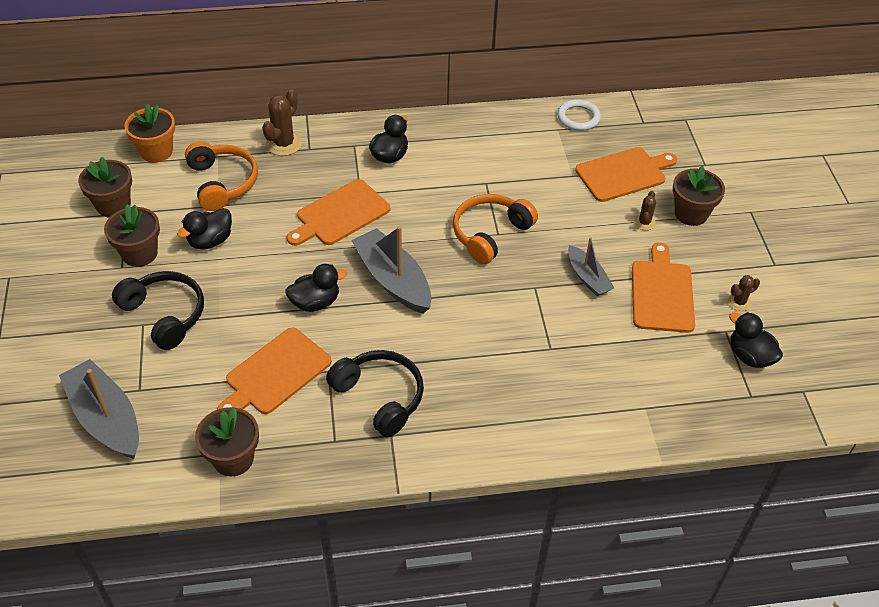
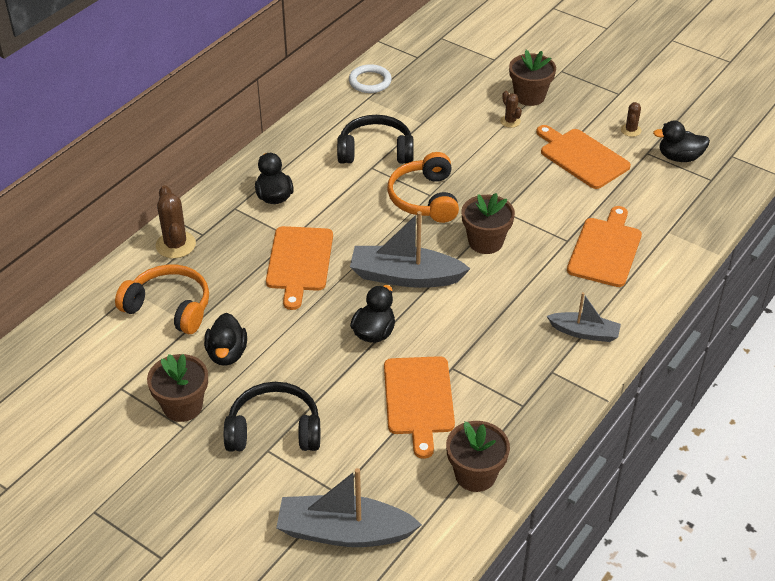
camera: 45 degrees left, 5 degrees down
brown flower pot [78,157,132,217] -> brown flower pot moved to [461,193,515,254]
orange flower pot [125,104,175,163] -> none
black headphones [326,350,424,438] -> black headphones moved to [337,115,414,164]
grey boat [568,237,614,296] -> grey boat moved to [547,292,621,342]
orange cutting board [575,147,677,202] -> orange cutting board moved to [567,206,642,287]

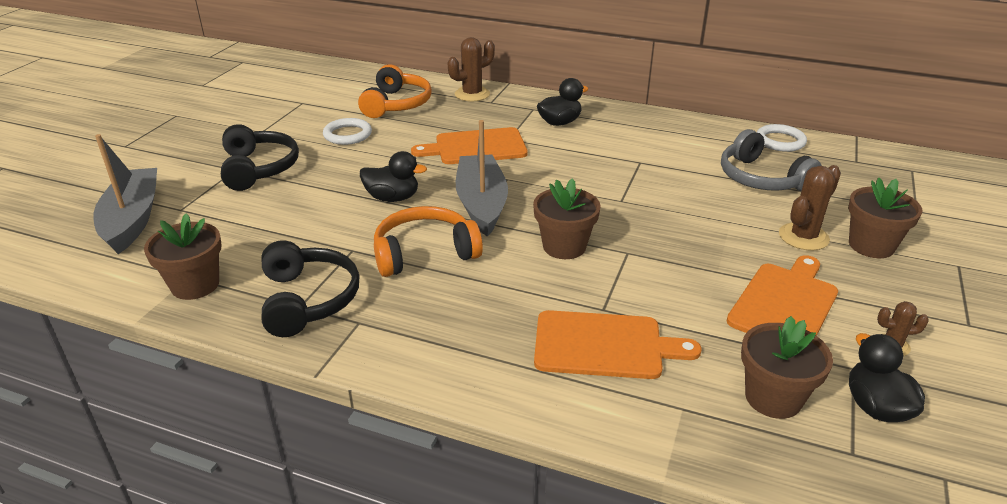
camera: 75 degrees right, 10 degrees down
brown flower pot [147,354,208,422] -> brown flower pot moved to [741,316,833,419]
black duck [204,313,247,366] -> white ring [323,118,372,145]
black headphones [337,115,414,164] -> black headphones moved to [261,240,360,337]
orange cutting board [384,356,455,459] -> none
orange headphones [387,152,459,223] -> orange headphones moved to [374,206,483,277]
brown cactus [500,91,522,128] -> brown cactus [779,165,841,251], size x1.76
grey boat [547,292,621,342] -> none
none -> grey headphones [721,129,822,191]

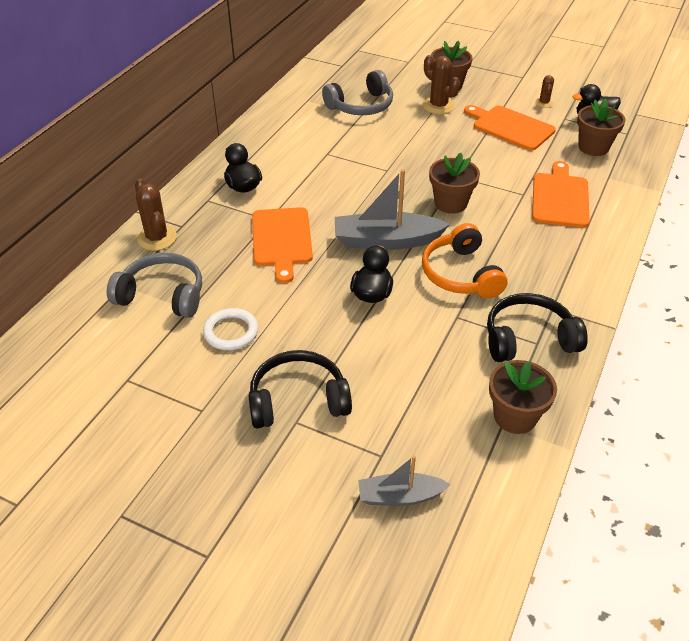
camera: 85 degrees left, 10 degrees up
grey boat [93,134,157,254] -> grey boat [358,455,451,506], size x0.59
orange headphones [358,64,432,118] -> grey headphones [107,253,202,318]
white ring [757,124,807,152] -> none

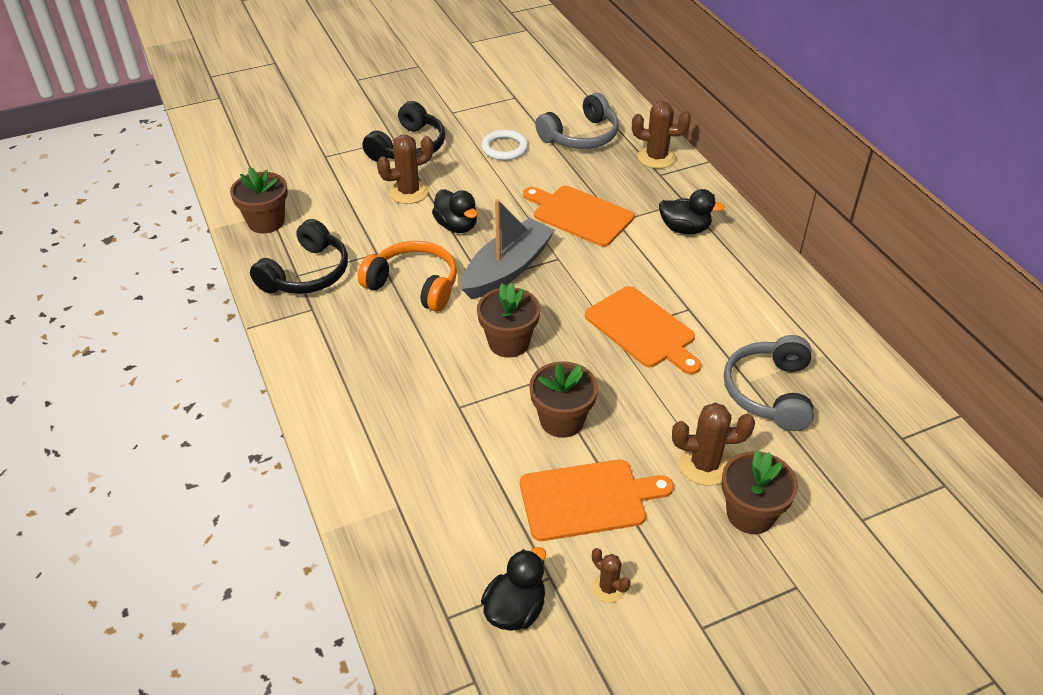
camera: 130 degrees right, 0 degrees up
grey boat [358,455,451,506] -> none
orange cutting board [532,161,590,228] -> orange cutting board moved to [585,286,701,374]
brown flower pot [577,98,626,156] -> brown flower pot moved to [529,361,598,438]
none -> brown cactus [377,135,434,204]

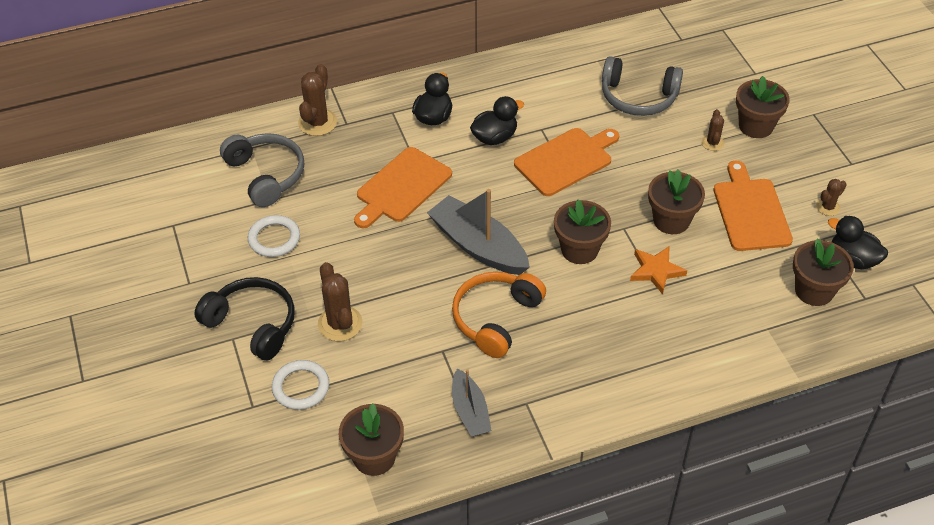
camera: 85 degrees left, 5 degrees up
black headphones [250,219,348,294] -> grey boat [452,369,492,437]
black duck [432,189,477,233] -> black duck moved to [470,96,524,145]
brown cactus [672,403,755,486] -> brown cactus [702,109,724,151], size x0.57
none -> white ring [272,360,329,410]
none -> orange star [630,247,687,295]
none -> brown flower pot [793,238,854,306]

